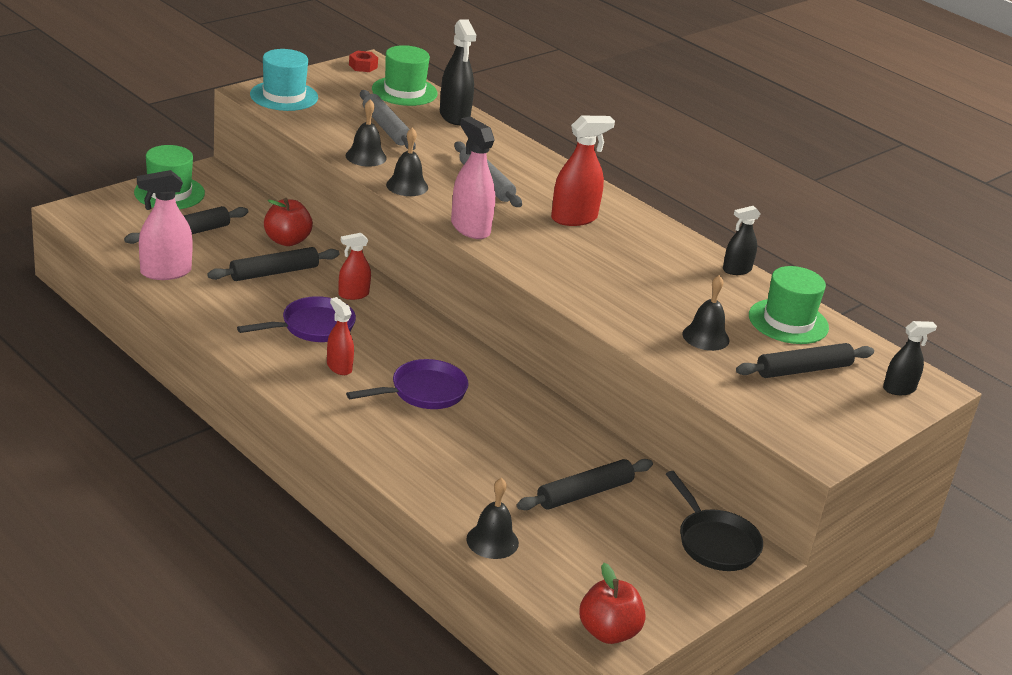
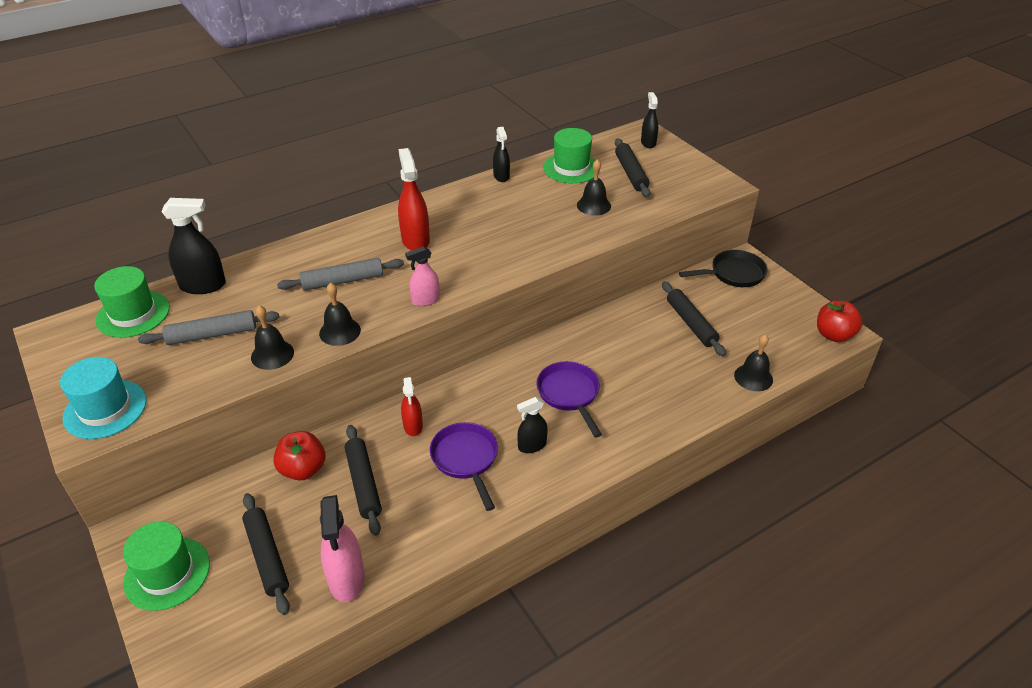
camera: 75 degrees left, 10 degrees up
red spray bottle [327,297,354,375] -> black spray bottle [517,397,548,453]
red nut [349,50,378,72] -> none
pink spray bottle [451,117,495,239] -> pink spray bottle [405,246,440,306], size x0.62

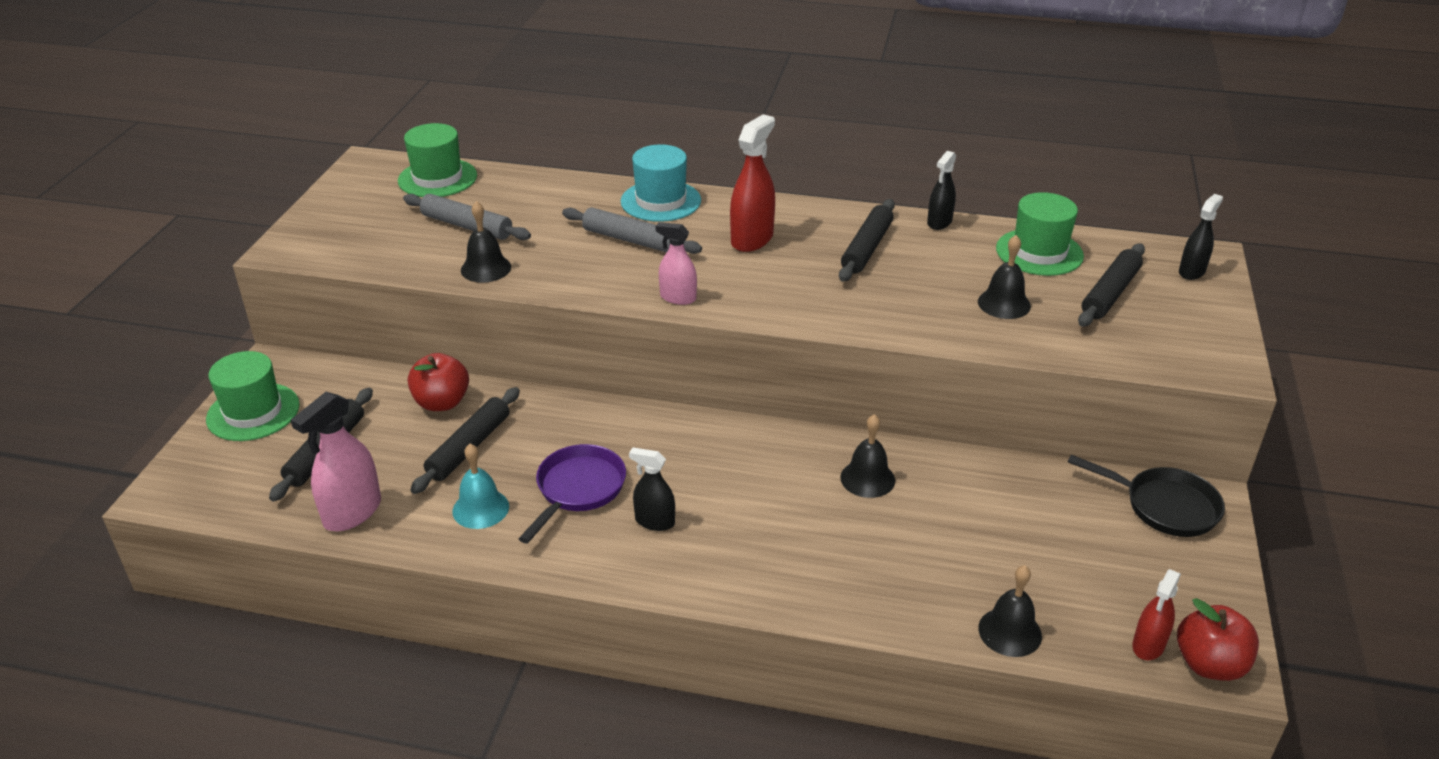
camera: 45 degrees right, 5 degrees down
turquoise hat [60,357,147,439] -> turquoise hat moved to [621,144,701,222]
black spray bottle [162,198,226,294] -> none
black bell [319,283,361,346] -> black bell moved to [840,414,895,498]
red spray bottle [401,377,423,436] -> red spray bottle moved to [1132,569,1181,660]
purple pan [536,361,602,438] -> none
black rolling pin [662,281,726,356] -> black rolling pin moved to [839,199,895,282]
none -> turquoise bell [453,444,509,529]

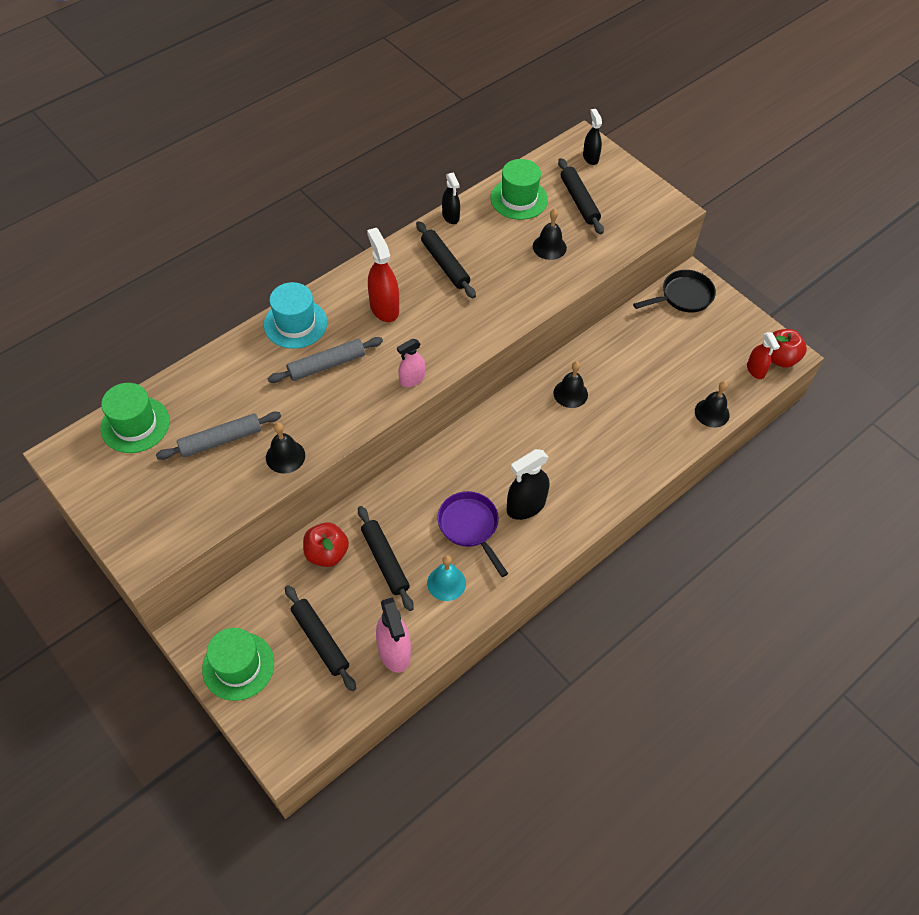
camera: 55 degrees left, 20 degrees up
black spray bottle [629,447,675,531] -> black spray bottle [507,449,549,520], size x1.60

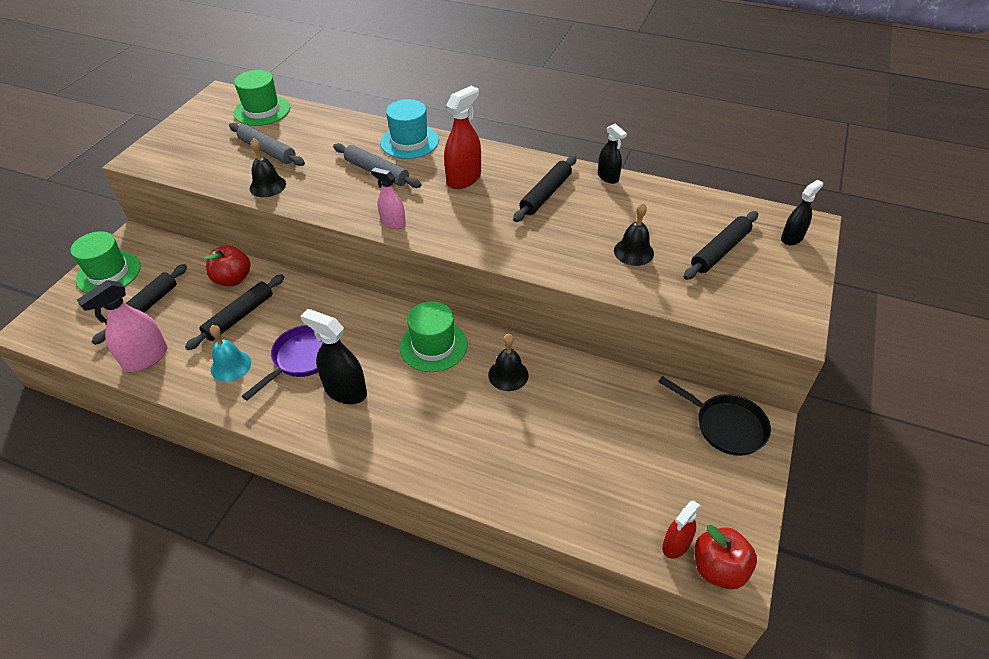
camera: 65 degrees right, 10 degrees down
black spray bottle [442,172,460,224] -> black spray bottle turned 75 degrees counterclockwise [598,124,627,184]
green hat [490,159,548,220] -> green hat moved to [400,301,468,372]
black bell [695,381,730,428] -> none

